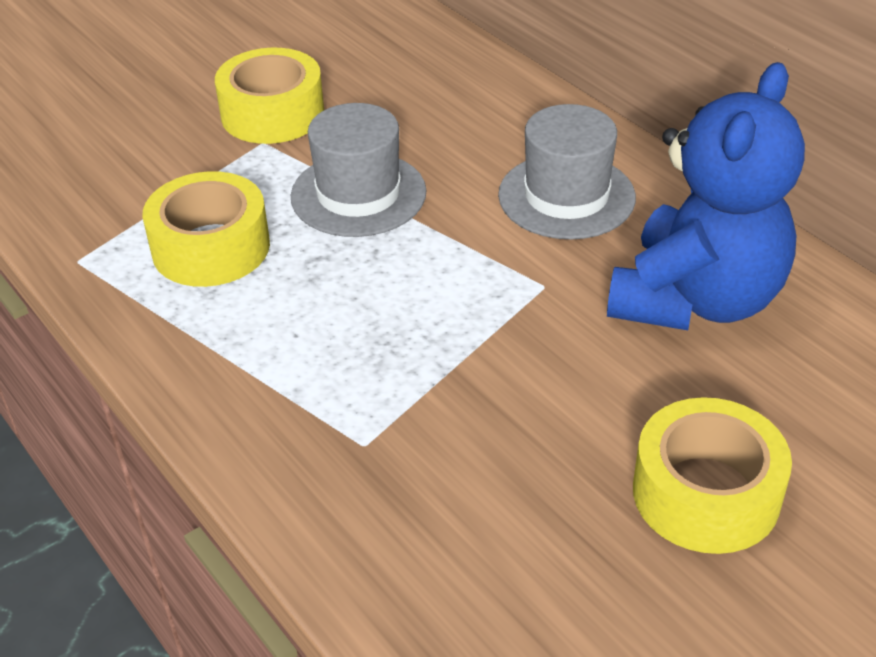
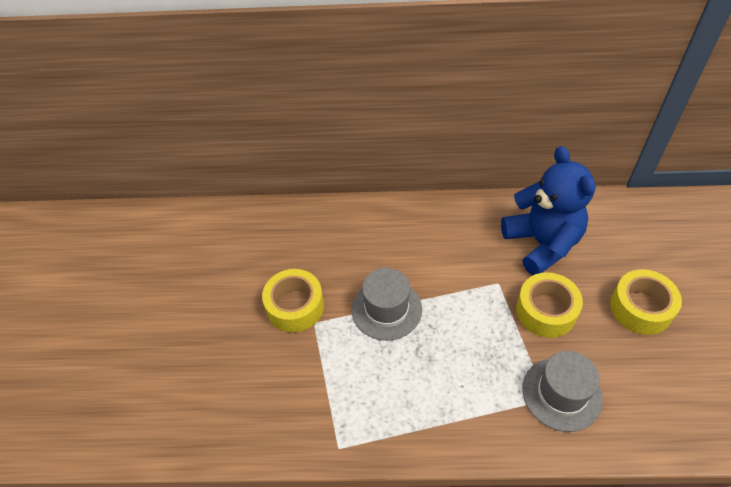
camera: 50 degrees left, 10 degrees up
yellow tape [142,171,270,287] -> yellow tape moved to [516,272,583,338]
grey hat [498,104,636,240] -> grey hat moved to [522,351,603,432]

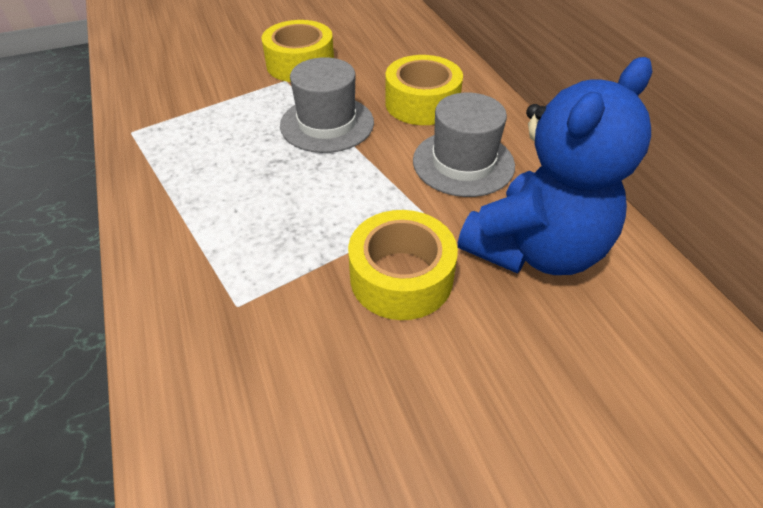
camera: 65 degrees right, 5 degrees down
grey hat [522,351,603,432] -> grey hat moved to [413,93,515,197]
yellow tape [610,269,682,335] -> yellow tape moved to [385,55,463,125]

